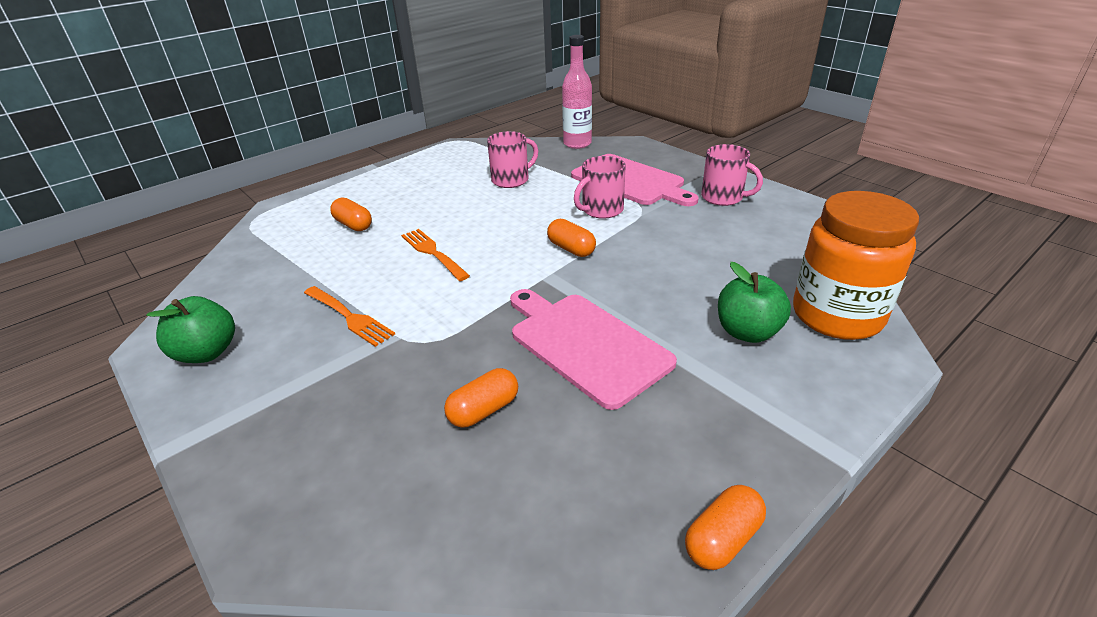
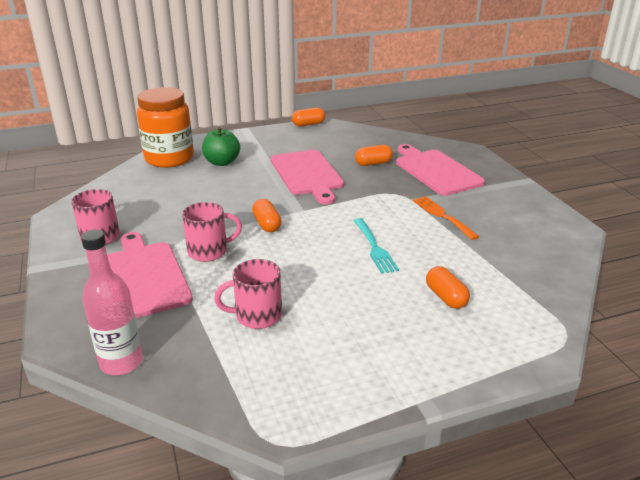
camera: 160 degrees left, 5 degrees down
green apple [147,296,235,363] -> none
orange fork [401,229,470,281] -> turquoise fork [353,218,399,274]
none -> pink cutting board [396,144,485,196]

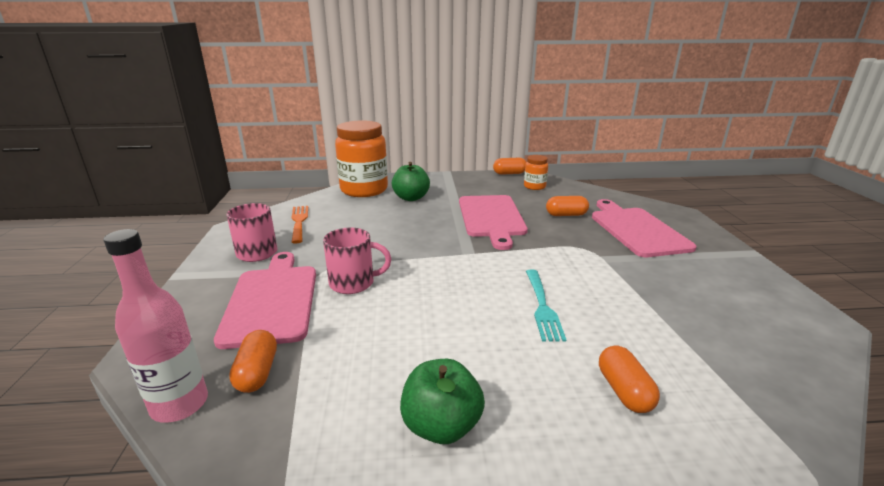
camera: 15 degrees right, 5 degrees down
pink mug [214,259,282,329] -> none
orange capsule [252,199,282,232] -> orange capsule moved to [229,330,277,393]
orange fork [413,196,479,240] -> orange fork moved to [291,206,308,244]
none -> green apple [400,359,485,444]
none -> orange jar [524,155,548,190]

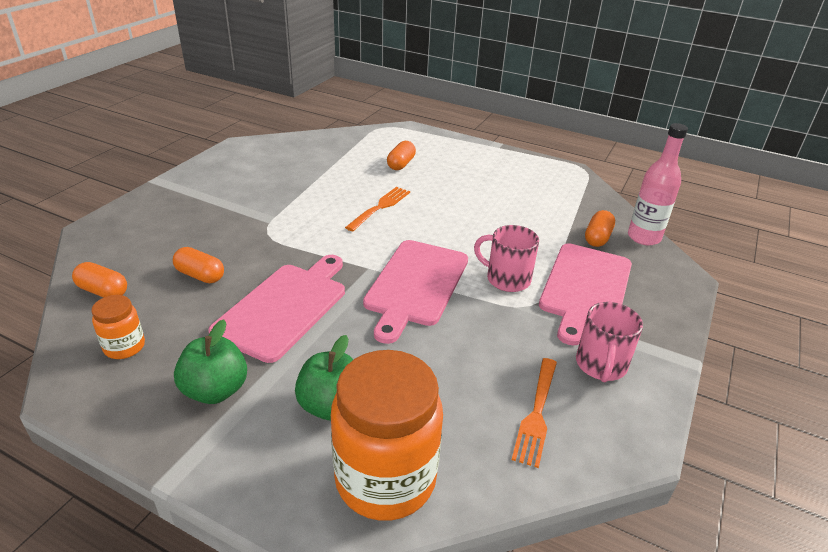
camera: 150 degrees left, 10 degrees up
green apple [400,359,485,444] -> green apple moved to [174,320,247,404]
orange capsule [493,158,526,175] -> orange capsule moved to [72,262,127,298]
turquoise fork [526,270,566,342] -> orange fork [345,187,410,231]
pink cutting board [592,199,697,257] -> pink cutting board moved to [363,240,468,344]

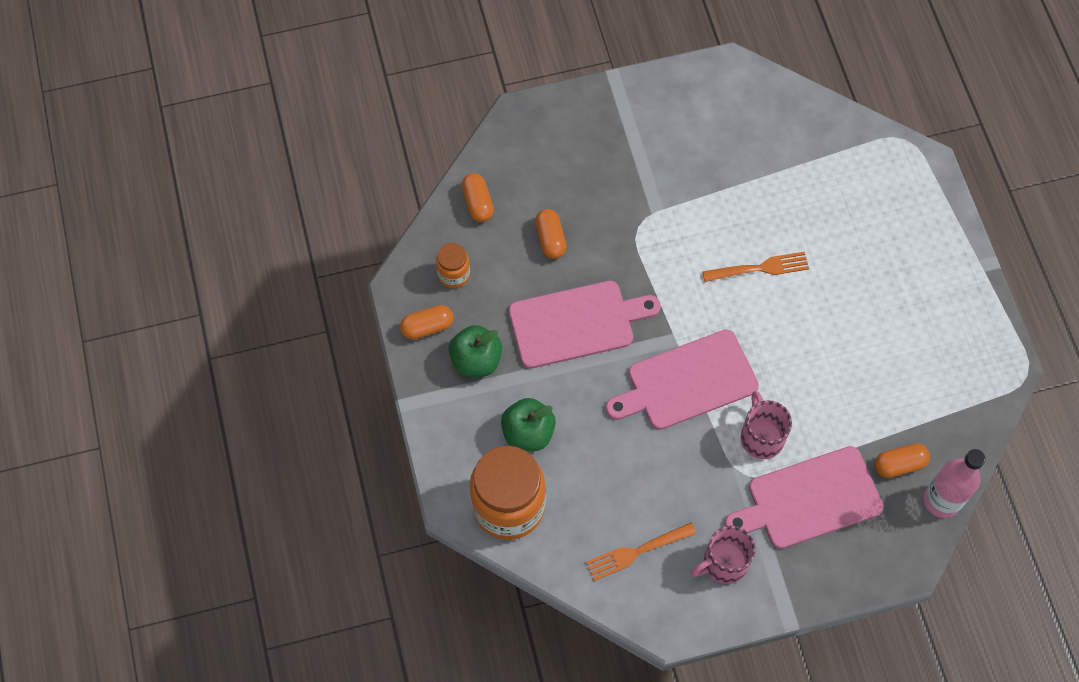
camera: 50 degrees right, 30 degrees up
orange capsule [387,141,416,170] -> orange capsule moved to [400,305,453,340]

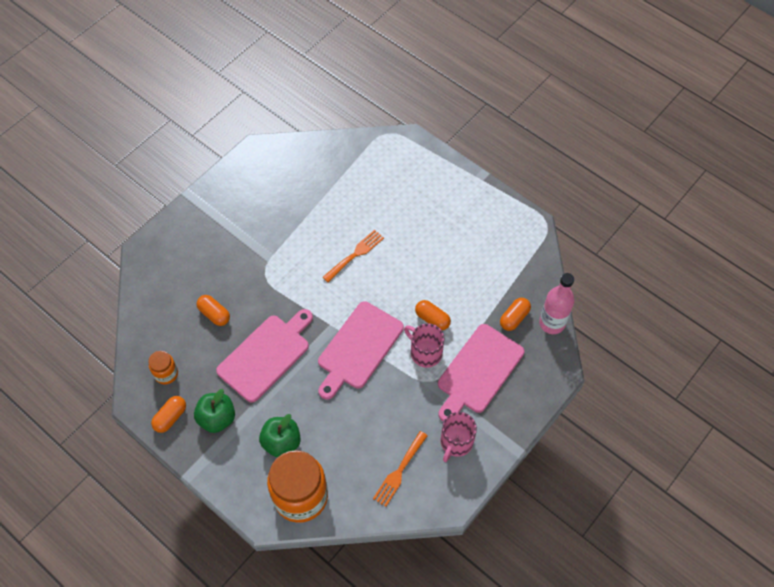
camera: 35 degrees left, 5 degrees down
orange capsule [461,173,494,222] -> orange capsule moved to [415,300,451,330]

